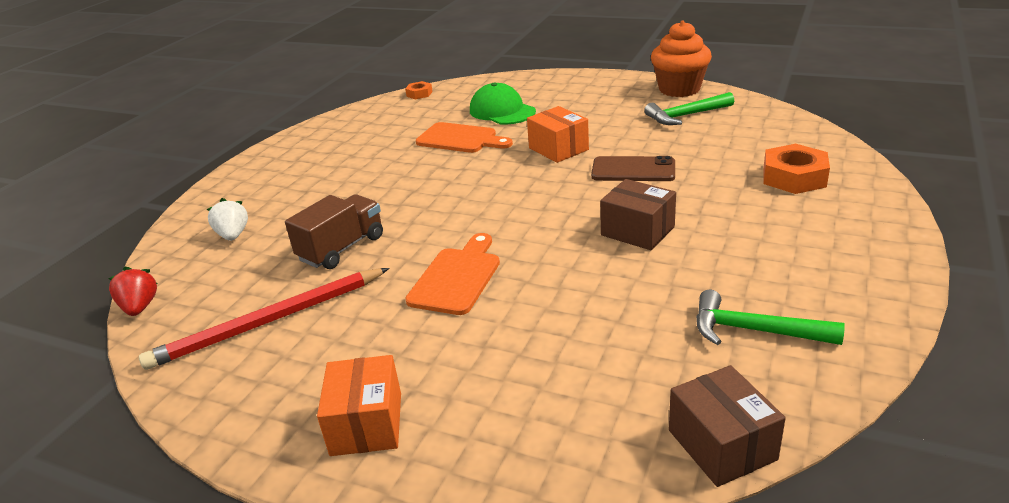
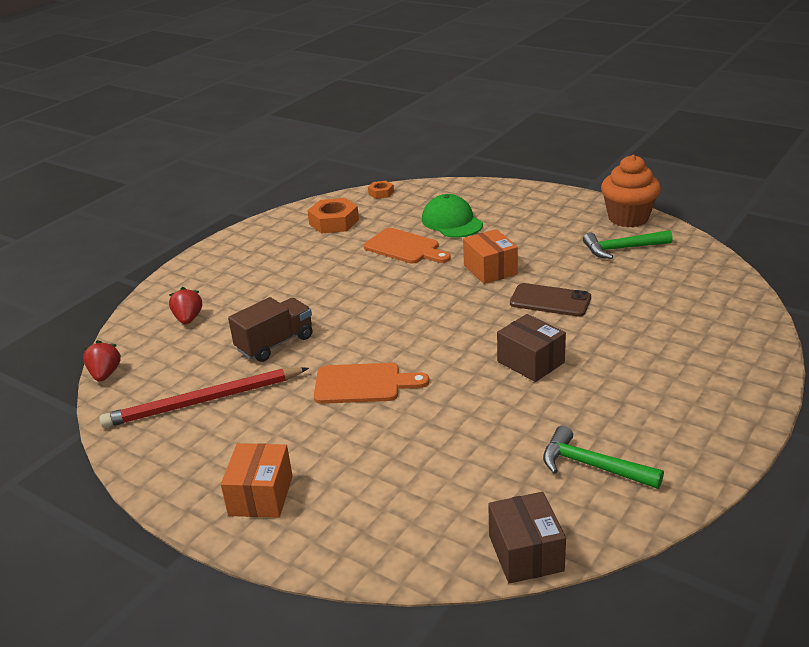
camera: 10 degrees right, 0 degrees up
white strawberry [207,198,248,241] -> red strawberry [169,287,202,324]
orange cutting board [405,233,500,315] -> orange cutting board turned 60 degrees clockwise [314,363,429,404]
orange nut [763,144,830,194] -> orange nut moved to [307,198,359,234]

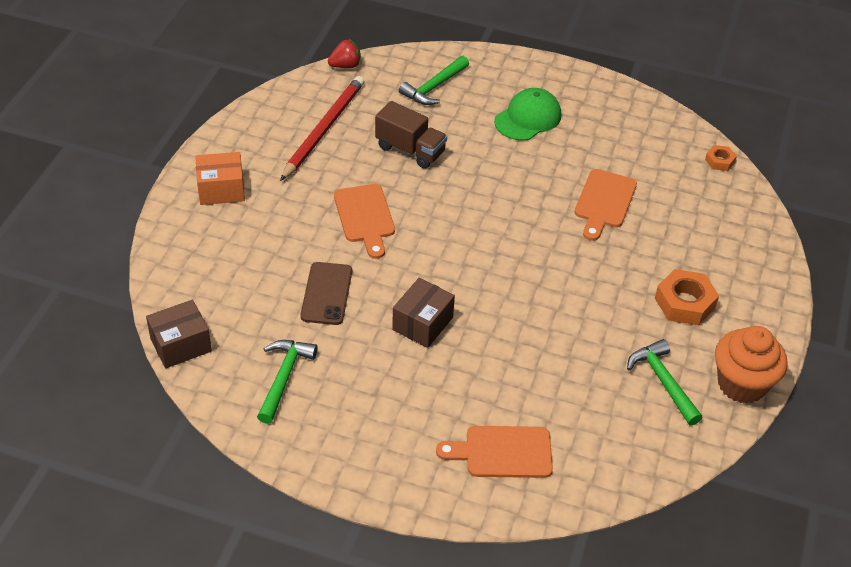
camera: 70 degrees right, 15 degrees up
red pencil [99,367,309,428] -> red pencil turned 60 degrees clockwise [280,76,364,181]
red strawberry [169,287,202,324] -> green hammer [399,56,469,105]
orange nut [307,198,359,234] -> orange nut moved to [655,269,719,325]
green cap [422,194,483,238] -> green cap moved to [494,88,561,141]
orange box [463,229,518,284] -> none
brown phone [510,283,591,317] -> brown phone moved to [300,262,352,325]
none -> orange cutting board [436,426,553,478]

